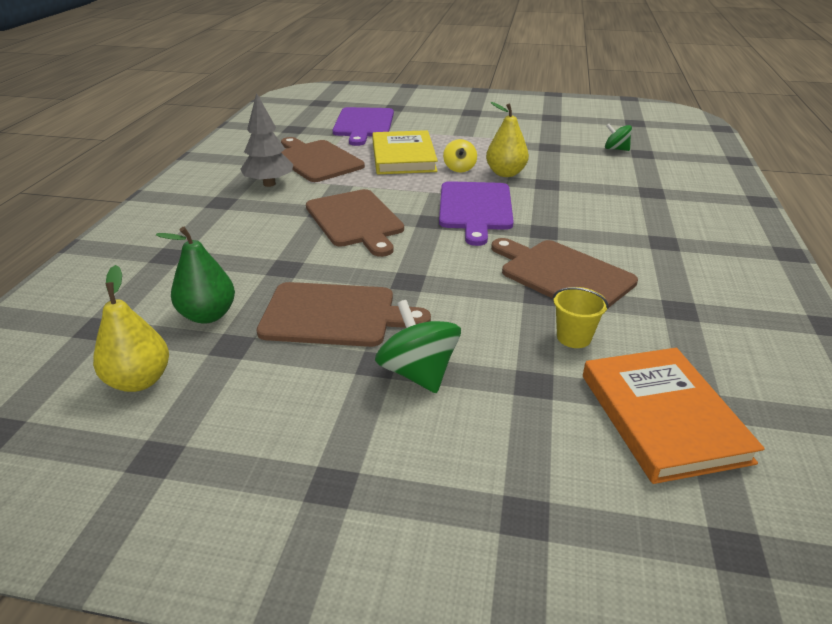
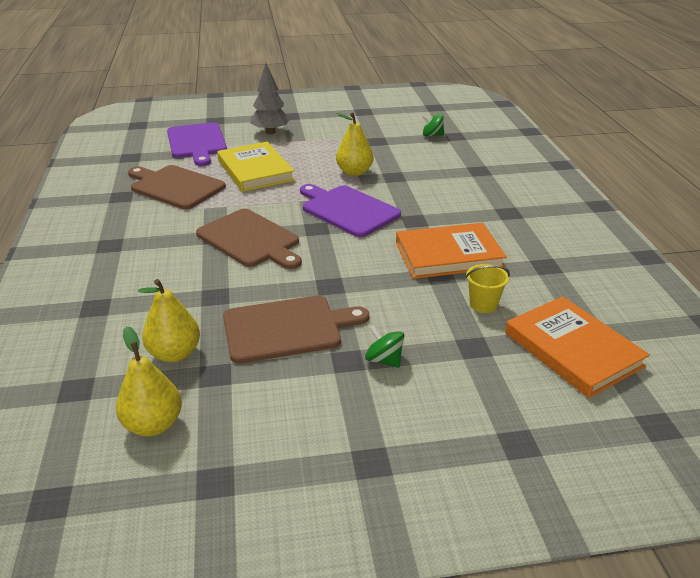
camera: 20 degrees left, 0 degrees up
green pear [156,227,235,324] -> yellow pear [138,279,200,362]
grey tree [240,93,293,187] -> grey tree moved to [250,63,290,134]
green spinning top [375,300,461,393] -> green spinning top [365,325,404,368], size x0.62
purple cutting board [439,181,514,246] -> purple cutting board turned 150 degrees clockwise [300,184,401,237]
yellow spinning top [443,139,477,172] -> none
brown cutting board [491,238,638,307] -> orange book [396,223,507,279]

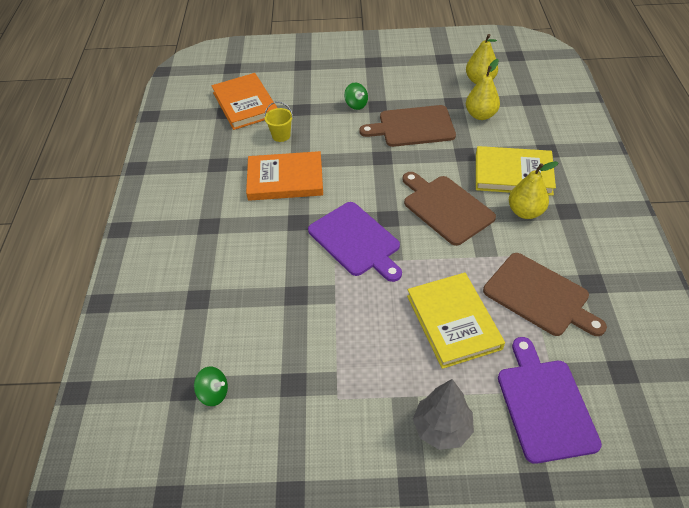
camera: 170 degrees left, 15 degrees up
yellow pear [336,112,374,176] -> yellow pear moved to [509,161,559,219]
none -> yellow book [476,146,556,196]

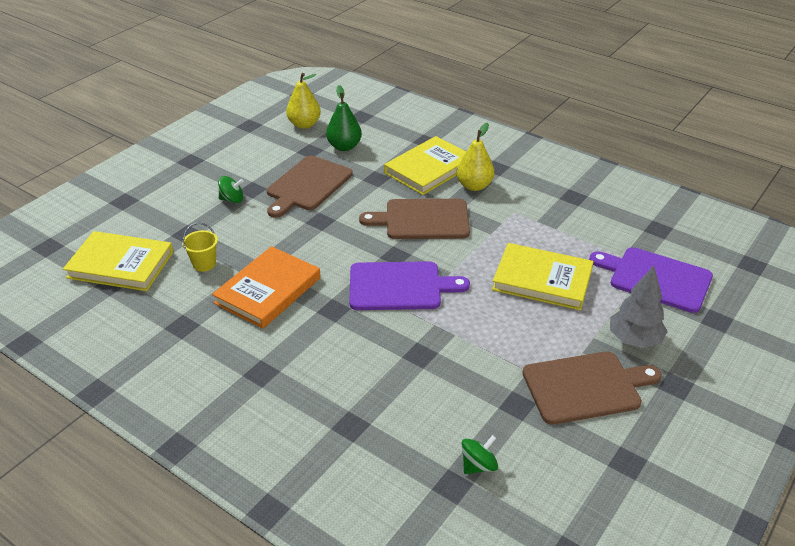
camera: 55 degrees left, 10 degrees down
orange book [212,73,277,130] -> yellow book [63,231,173,291]
yellow pear [466,59,500,120] -> green pear [326,85,362,151]
brown cutting board [483,253,607,336] -> brown cutting board moved to [522,351,662,425]

